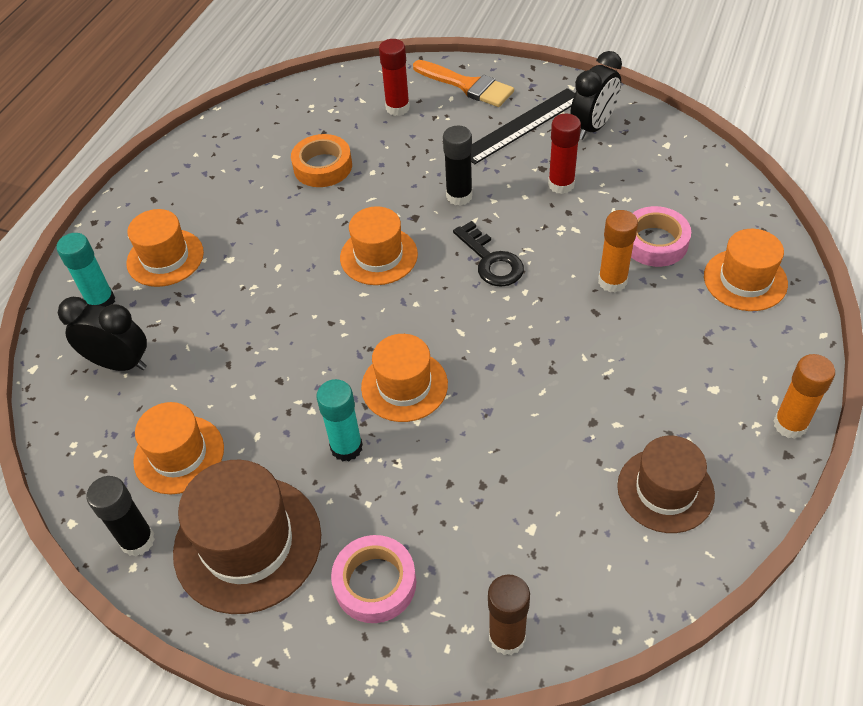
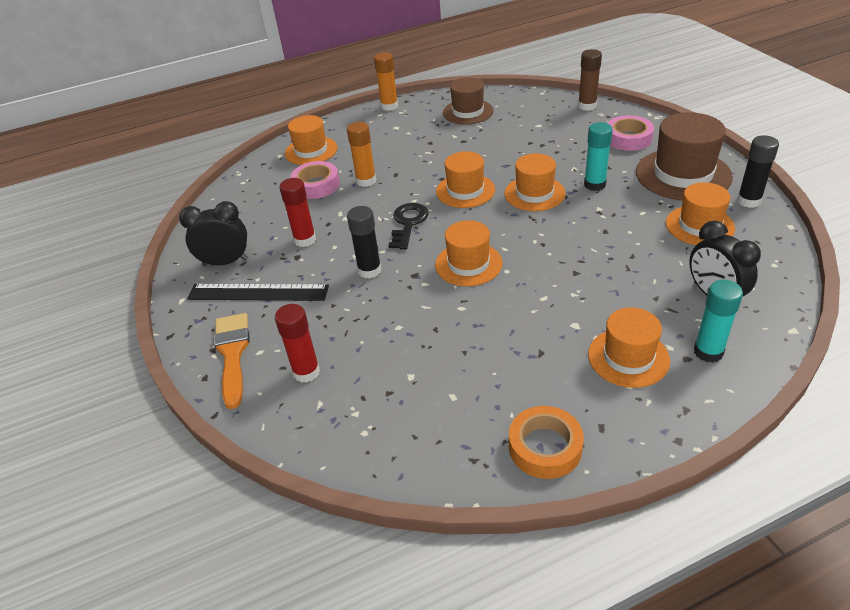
camera: 135 degrees left, 10 degrees down
orange tape [291,134,352,187] -> orange tape moved to [509,406,584,479]
none -> orange hat [436,151,495,208]

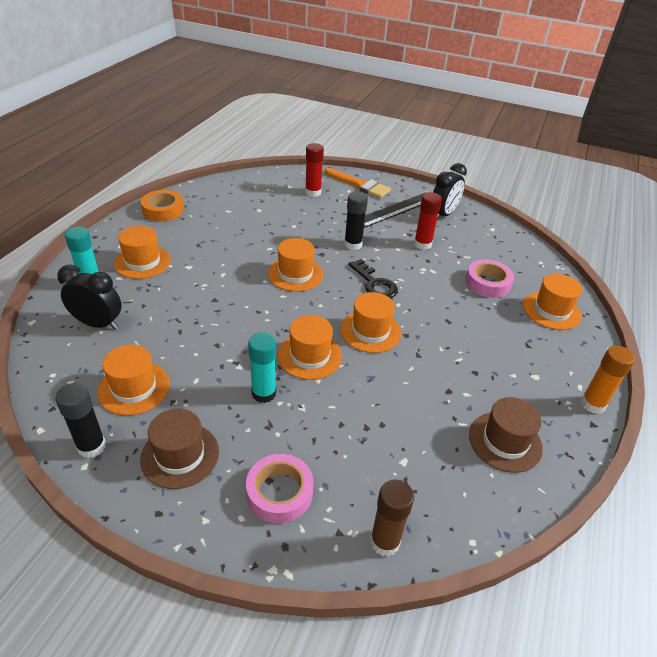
camera: 130 degrees right, 0 degrees up
orange glue stick [347,122,376,187] -> none
brown hat [636,112,733,201] -> brown hat [140,408,219,489], size x0.65

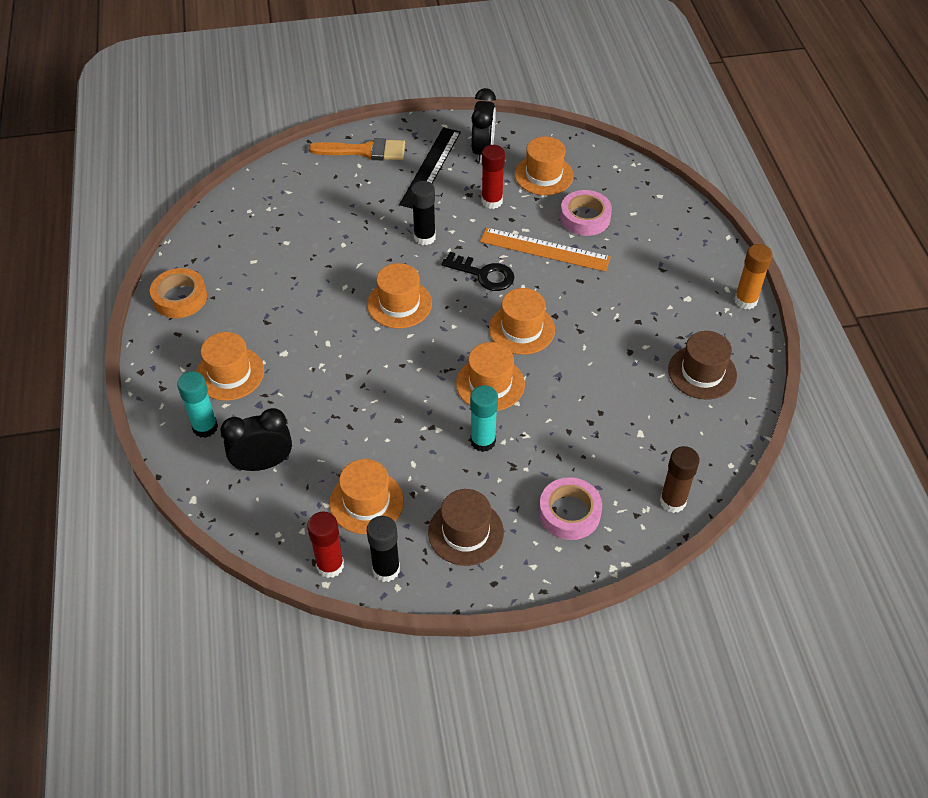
camera: 30 degrees left, 10 degrees up
red glue stick [305,143,324,197] -> red glue stick moved to [307,512,344,578]
orange hat [523,274,582,330] -> orange hat moved to [515,136,574,195]
none -> orange ruler [480,227,611,272]

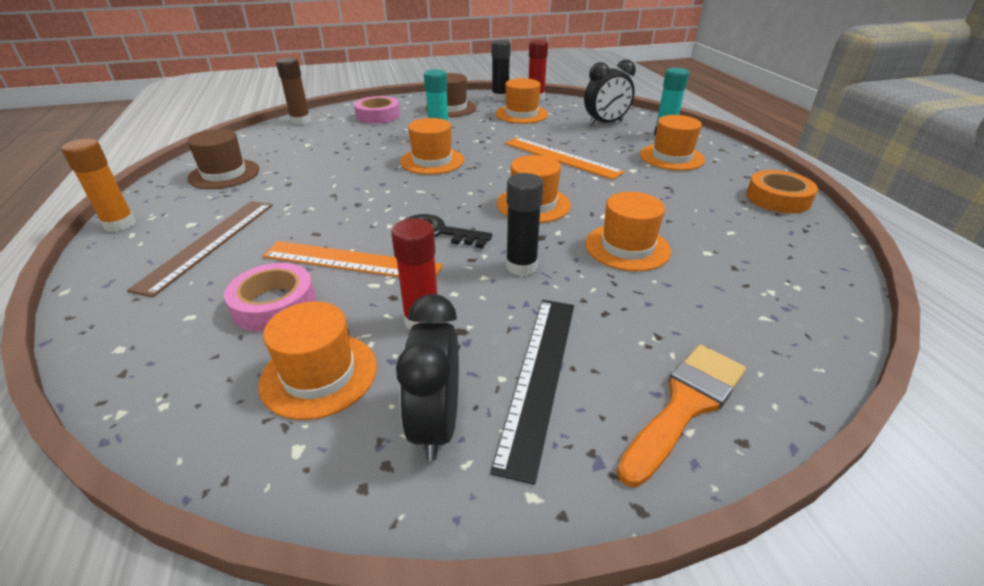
camera: 175 degrees right, 15 degrees down
orange brush [309,138,405,160] -> orange brush turned 135 degrees clockwise [617,345,746,487]
orange hat [489,288,555,355] -> orange hat moved to [585,192,671,271]
none -> brown ruler [127,201,273,297]
none -> orange ruler [505,137,625,180]

